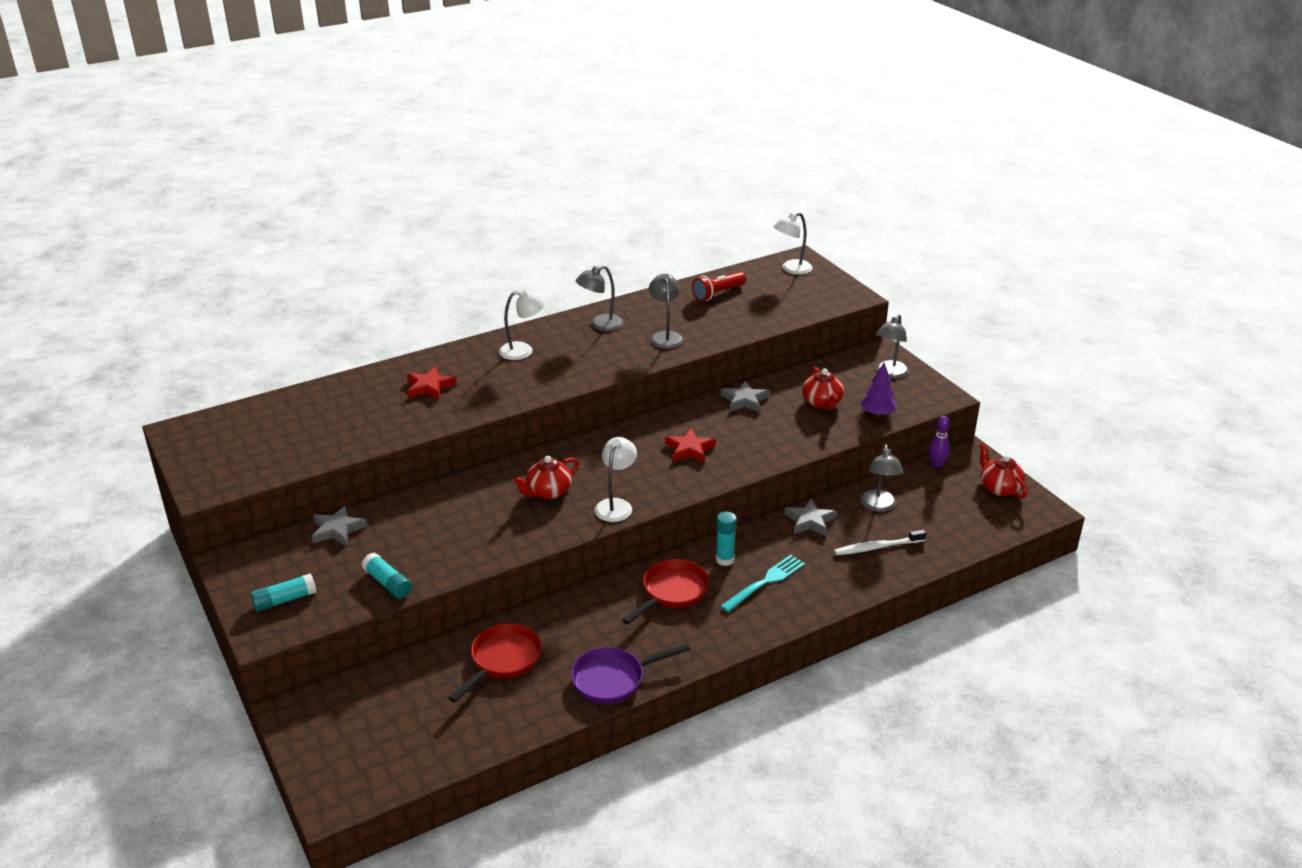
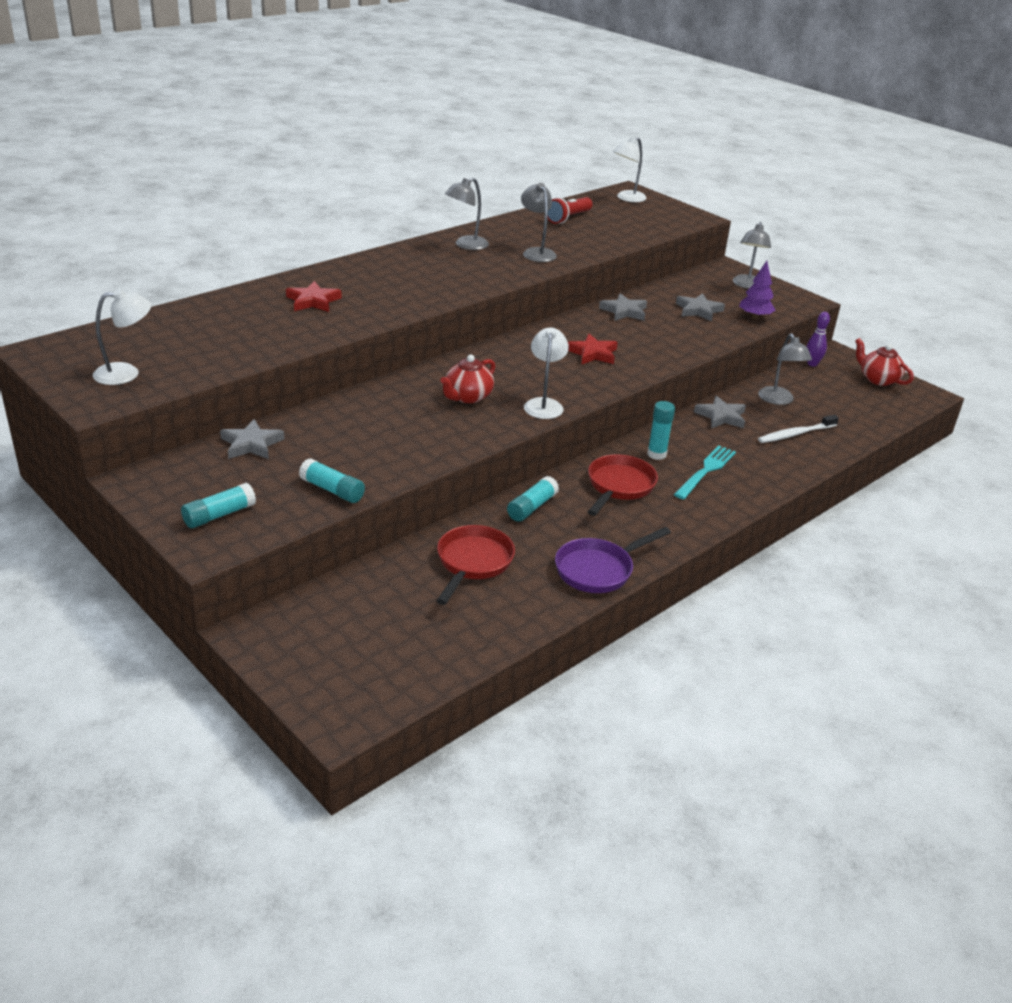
camera: 15 degrees left, 0 degrees up
white lamp [499,289,546,360] -> white lamp moved to [93,289,151,385]
red teapot [802,367,844,410] -> grey star [676,293,725,322]
none -> turquoise glue stick [507,476,559,522]

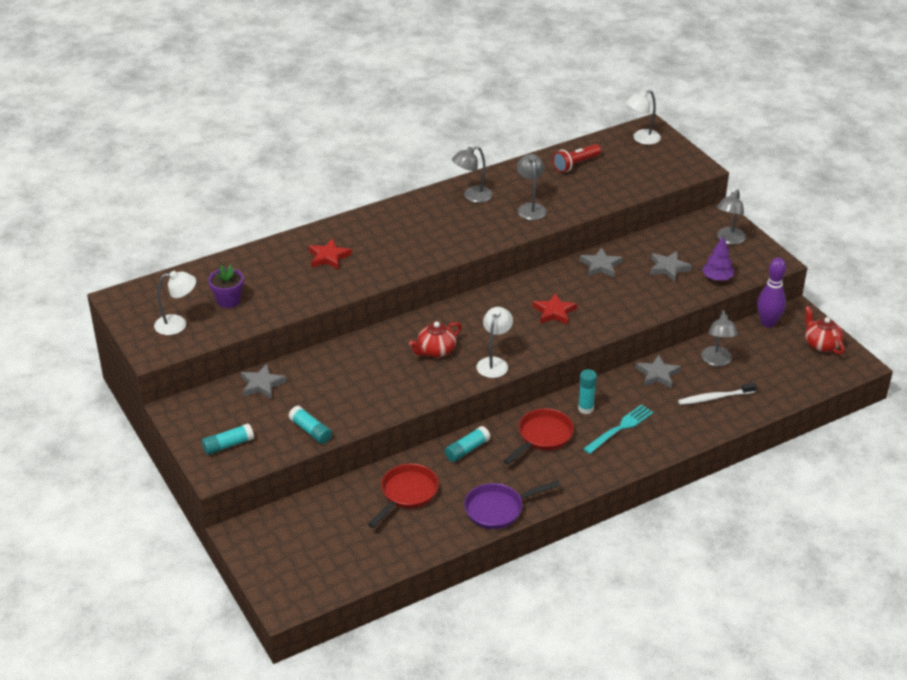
camera: 15 degrees right, 5 degrees up
purple bowling pin [806,312,830,367] -> purple bowling pin [757,258,786,328], size x1.58
none -> purple flower pot [208,265,244,308]

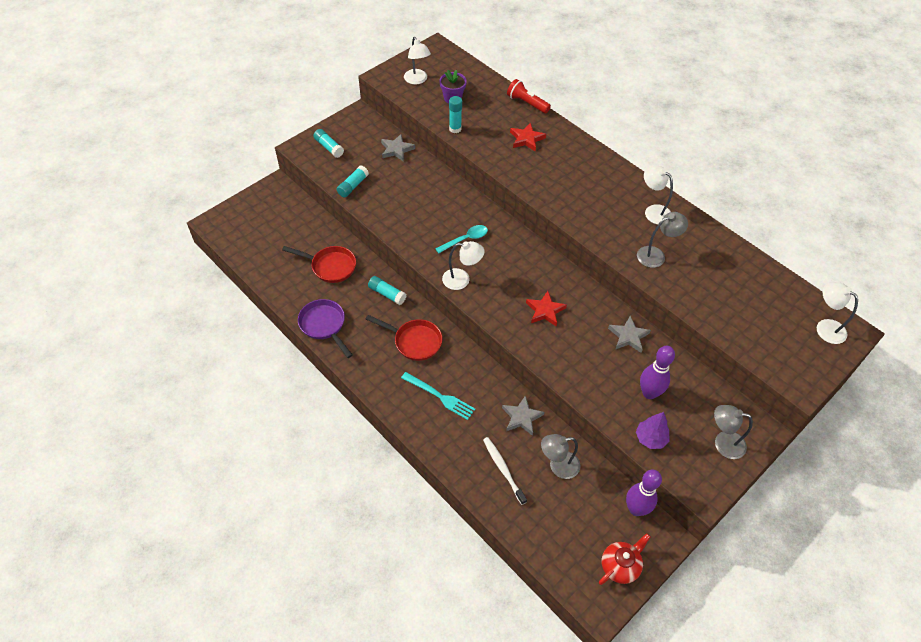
camera: 75 degrees right, 15 degrees up
red teapot [409,322,462,358] -> turquoise spoon [435,225,488,253]
grey lamp [452,146,493,203] -> white lamp [644,166,673,224]
red flashlight [553,144,601,173] -> red flashlight moved to [507,79,551,113]
turquoise glue stick [578,369,597,414] -> turquoise glue stick moved to [449,96,462,133]
grey star [650,251,692,282] -> purple bowling pin [640,346,675,399]

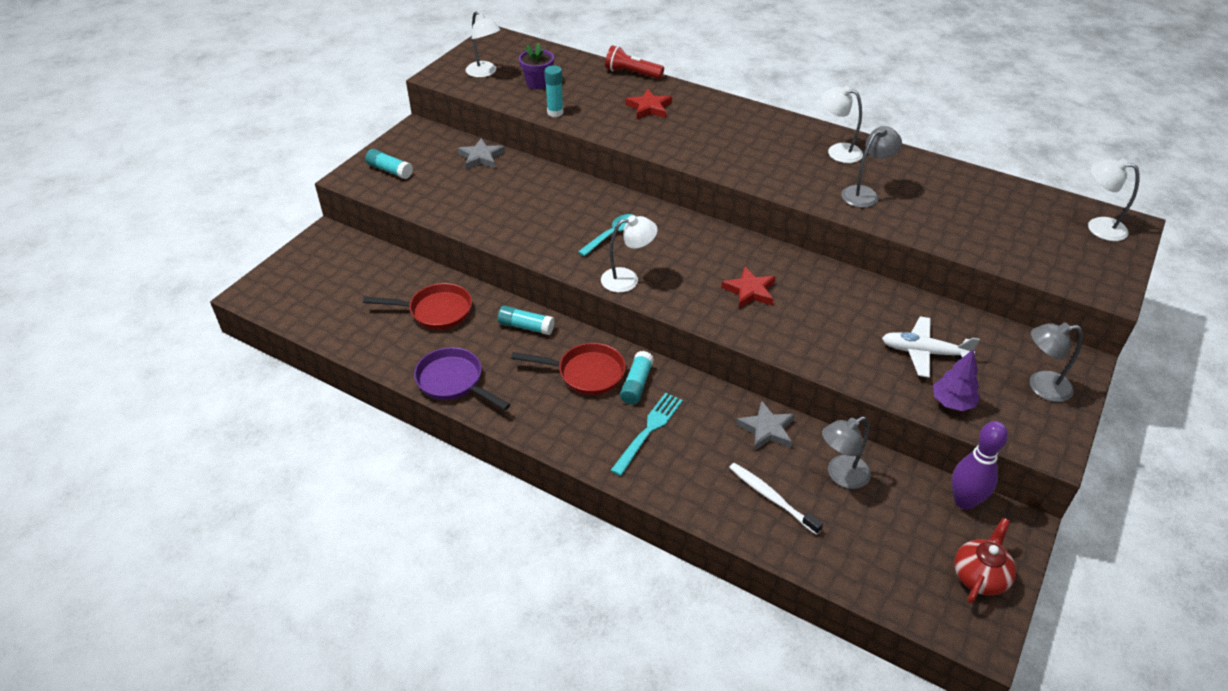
camera: 15 degrees left, 10 degrees down
turquoise glue stick [337,166,369,197] -> turquoise glue stick moved to [620,351,654,405]
turquoise fork [401,372,475,420] -> turquoise fork turned 75 degrees counterclockwise [610,393,683,476]
grey star [608,316,651,353] -> none
purple bowling pin [640,346,675,399] -> white plane [882,316,980,378]

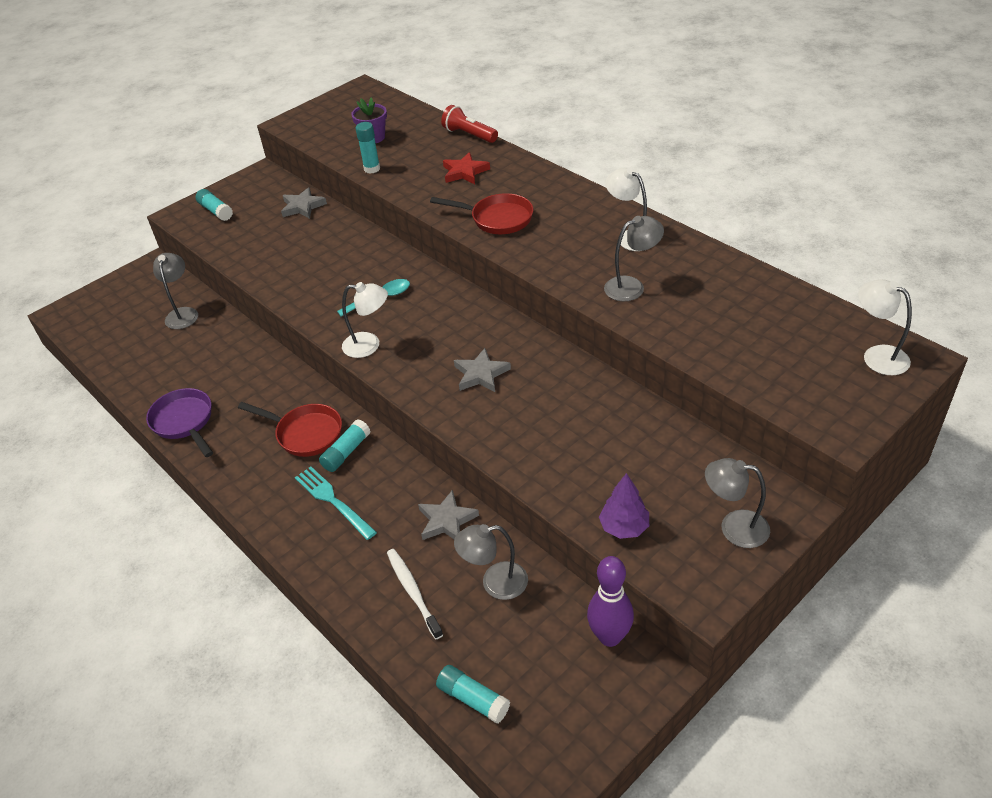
camera: 20 degrees right, 0 degrees up
red pan [363,283,472,330] -> red pan moved to [430,193,533,234]
white lamp [466,12,500,78] -> none
turquoise glue stick [498,306,554,335] -> turquoise glue stick moved to [436,665,510,723]
turquoise fork [610,393,683,476] -> turquoise fork turned 90 degrees counterclockwise [295,467,377,540]
red star [721,266,776,308] -> grey star [454,348,511,392]
white plane [882,316,980,378] -> none
red teapot [954,518,1016,604] -> none
none -> grey lamp [153,253,198,329]

